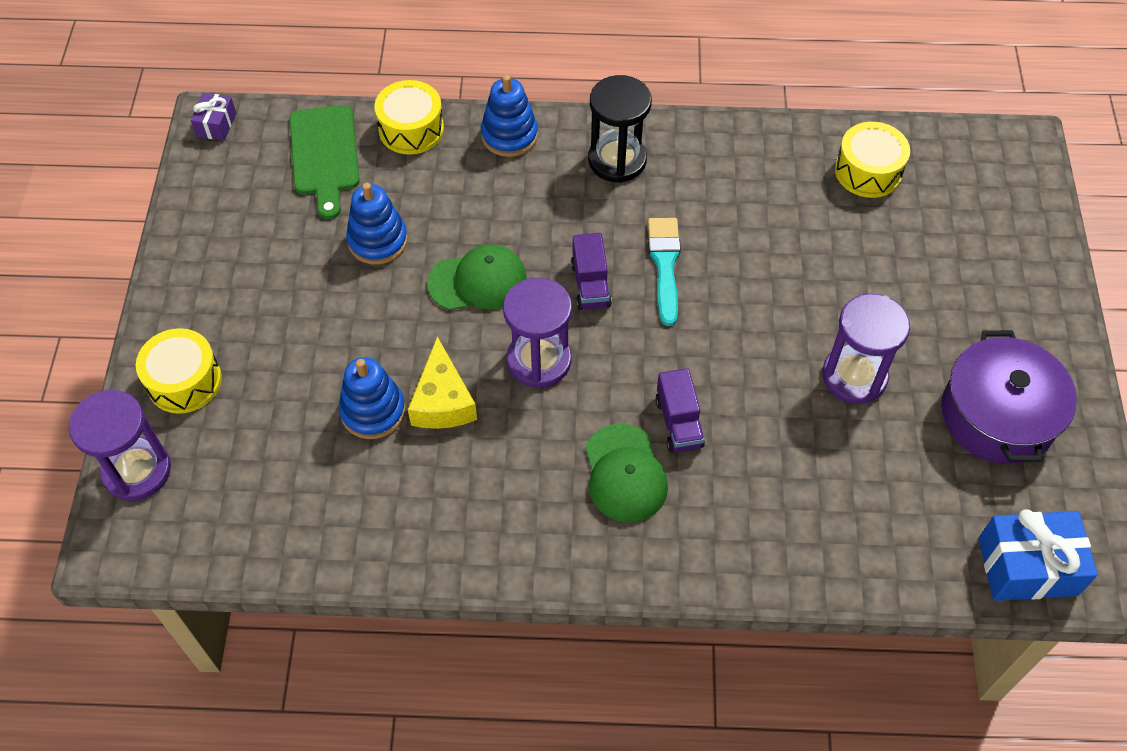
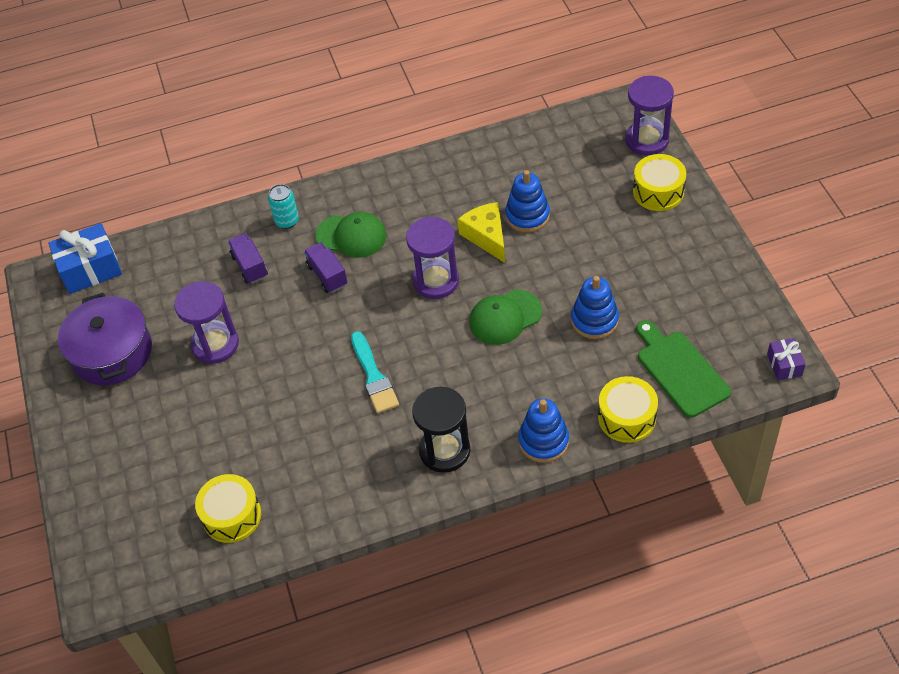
camera: 165 degrees right, 5 degrees down
purple truck [571,233,612,310] -> purple truck moved to [228,233,268,284]
green cap [585,423,668,523] -> green cap turned 135 degrees clockwise [315,212,387,258]
none -> turquoise can [268,184,299,229]

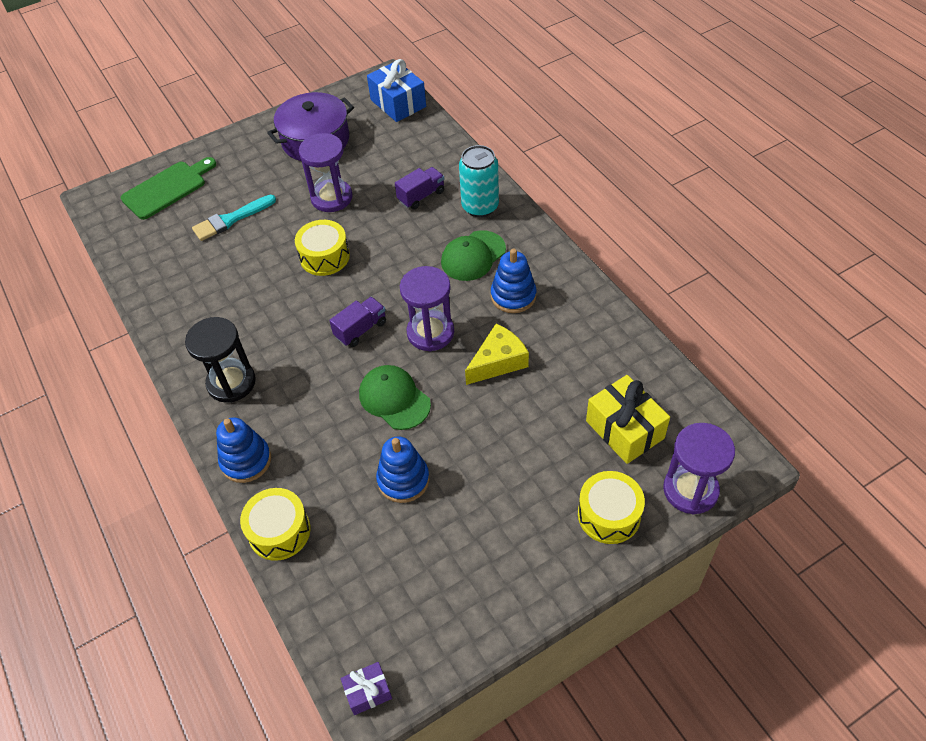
camera: 75 degrees right, 0 degrees up
yellow drum [195,474,261,543] -> yellow drum moved to [295,220,350,276]
turquoise can [268,184,299,229] -> turquoise can [459,145,499,217], size x1.56
purple truck [304,242,348,293] -> purple truck moved to [329,297,386,347]
green cap [315,212,387,258] -> green cap turned 45 degrees clockwise [441,230,506,281]
turquoise brush [351,331,399,413] -> turquoise brush moved to [192,195,276,241]
blue stacking toy [505,170,550,233] -> blue stacking toy moved to [491,249,536,313]
green cutting board [636,320,731,418] -> green cutting board moved to [121,157,216,220]
none -> yellow gift [586,375,670,464]

